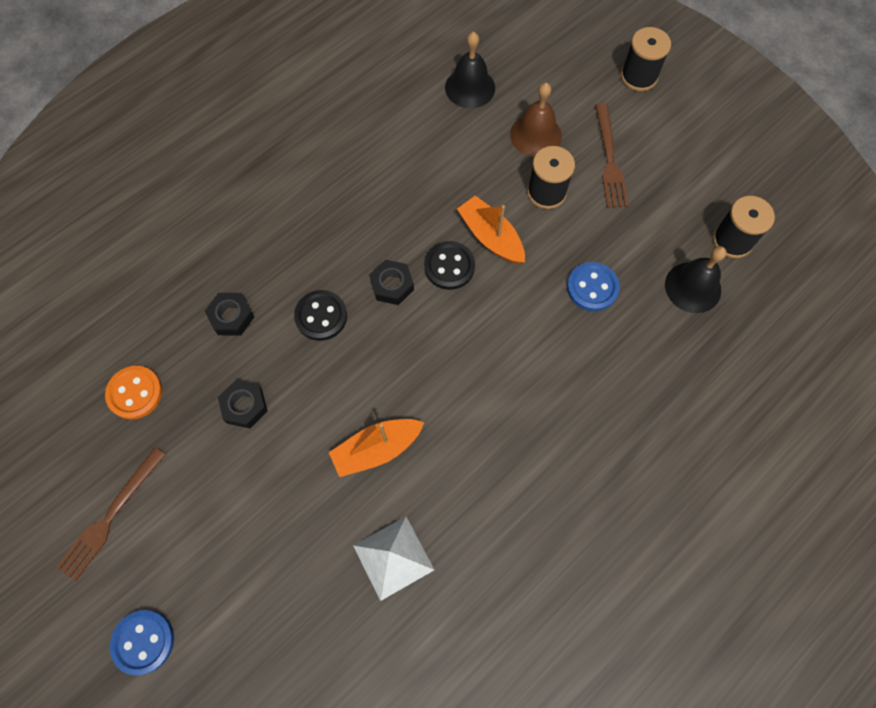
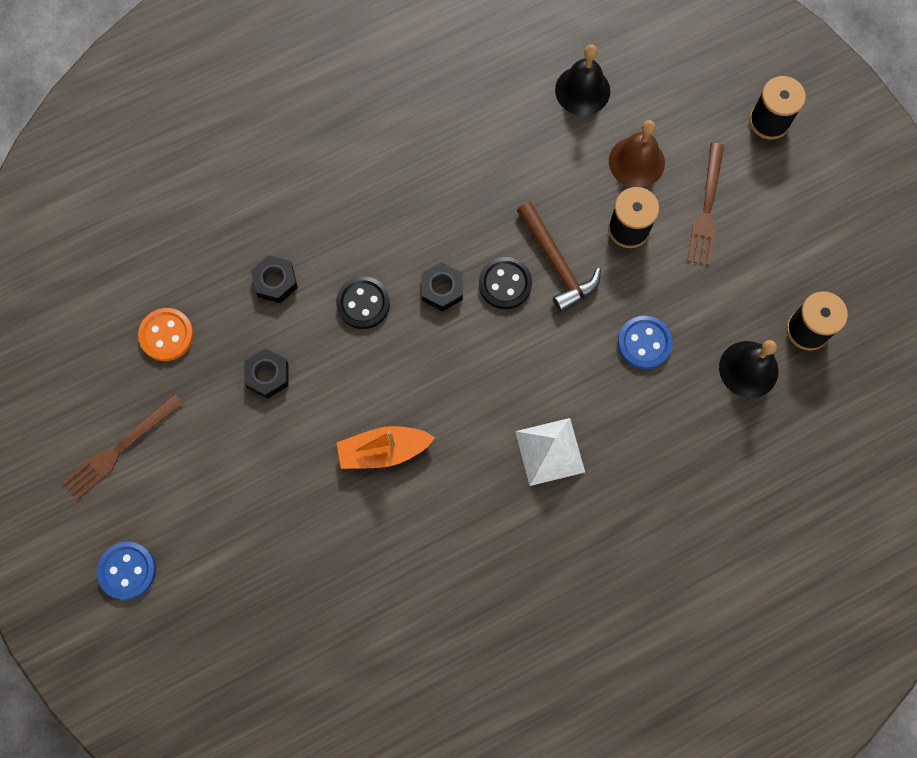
camera: 15 degrees right, 5 degrees up
white pyramid [353,516,434,601] -> white pyramid moved to [515,418,585,486]
orange boat [457,196,525,264] -> brown hammer [517,201,601,312]

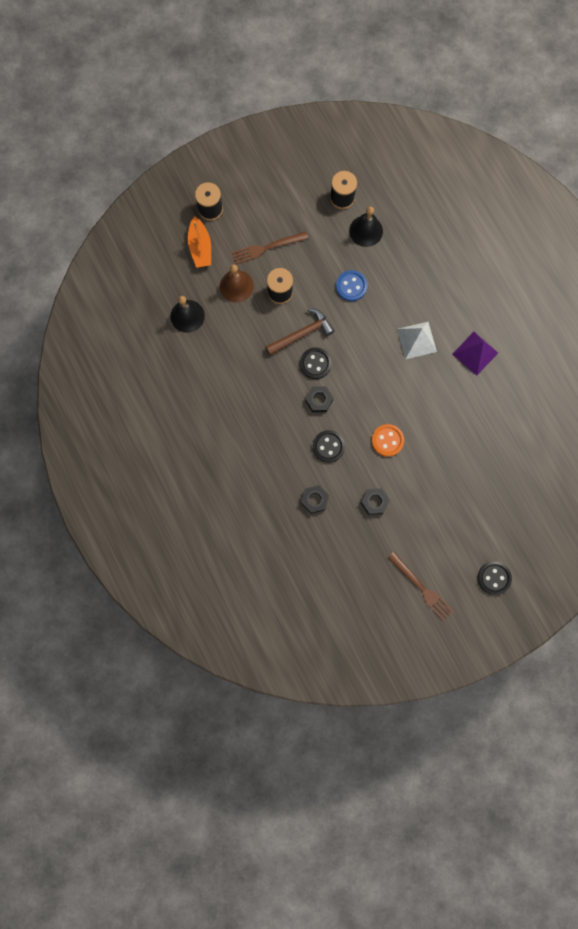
camera: 90 degrees left, 5 degrees up
blue button [97,542,156,600] -> black button [478,561,512,595]
orange button [138,308,194,361] -> orange button moved to [372,424,404,457]
orange boat [336,426,435,469] -> orange boat moved to [188,216,211,268]
brown fork [687,143,724,266] -> brown fork turned 150 degrees clockwise [231,232,308,265]
none -> purple pyramid [453,332,498,376]

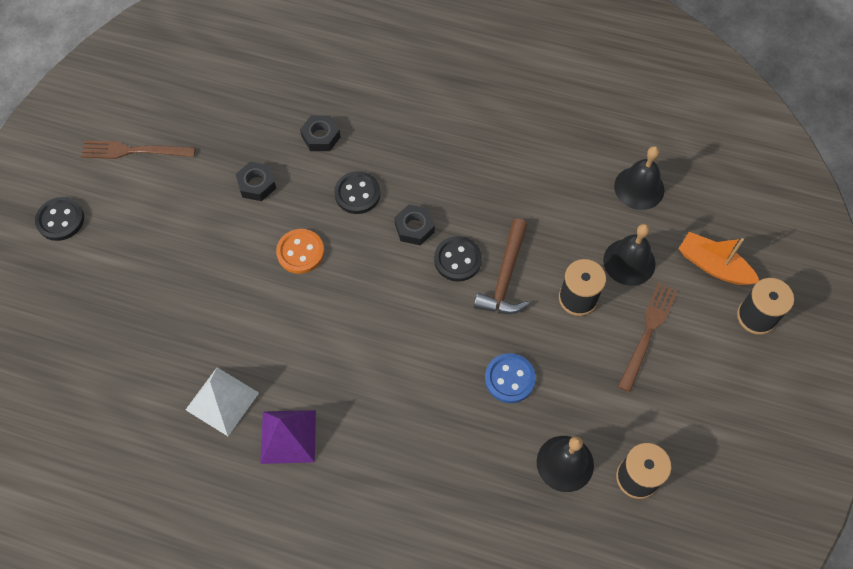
camera: 135 degrees right, 15 degrees down
brown bell [220,264,254,303] -> black bell [603,224,656,286]
white pyramid [397,322,437,359] -> white pyramid moved to [186,367,259,436]

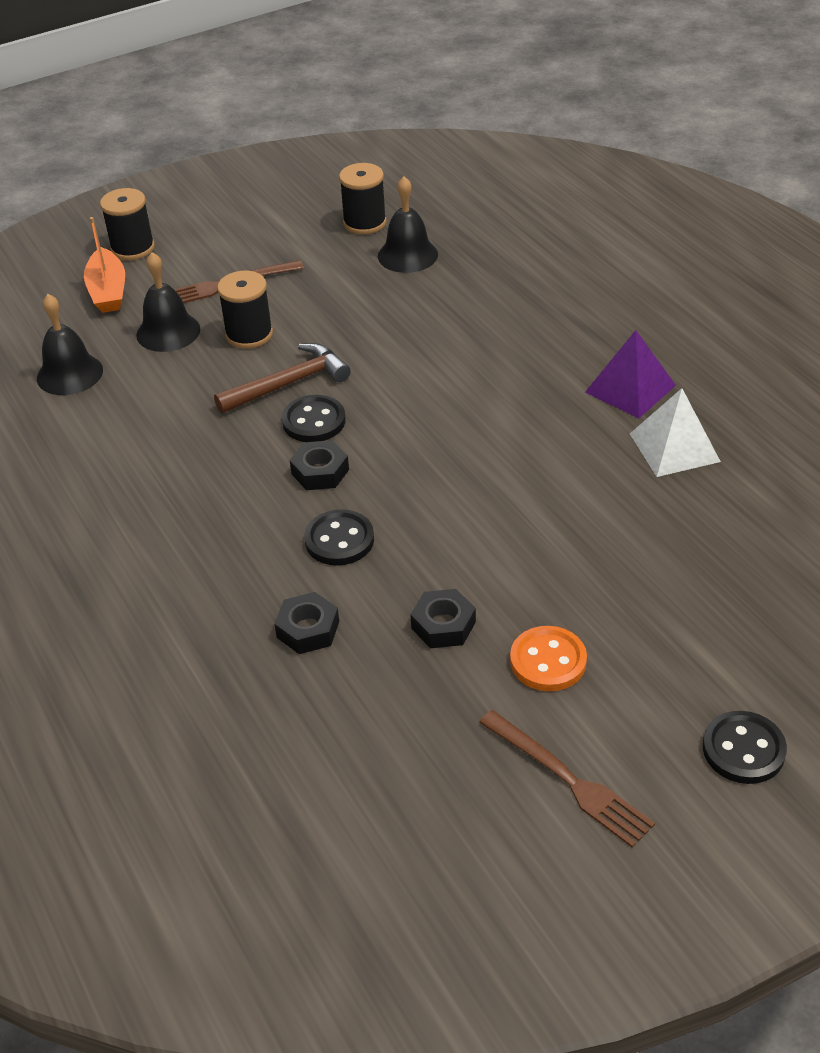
camera: 135 degrees left, 20 degrees down
orange button [276,229,324,274] -> orange button moved to [510,626,587,691]
blue button [485,353,536,403] -> none

